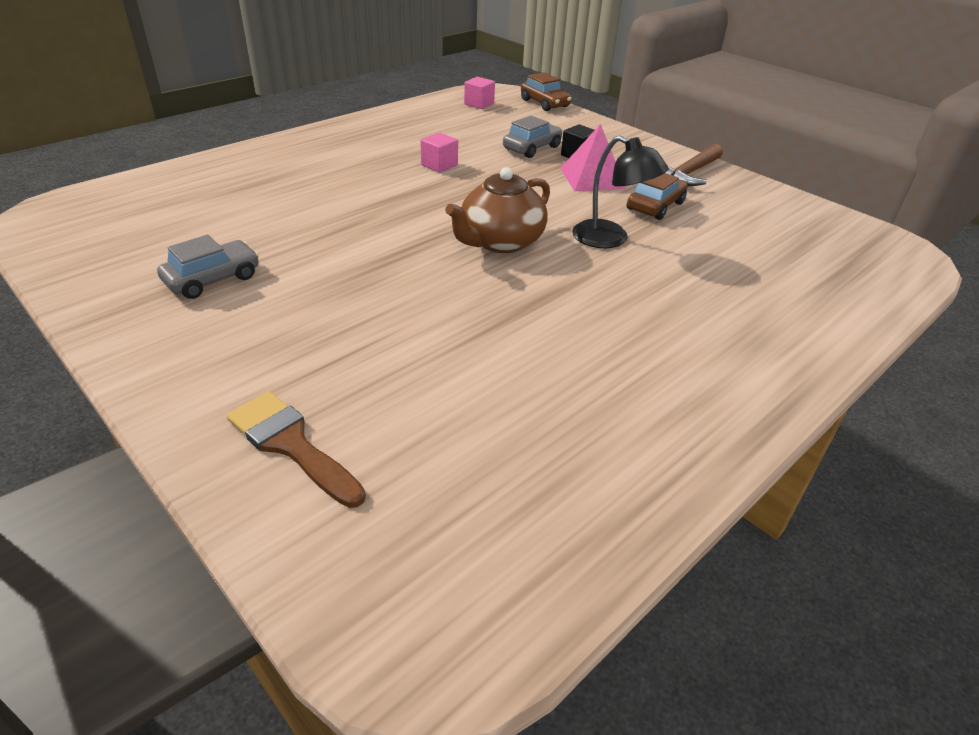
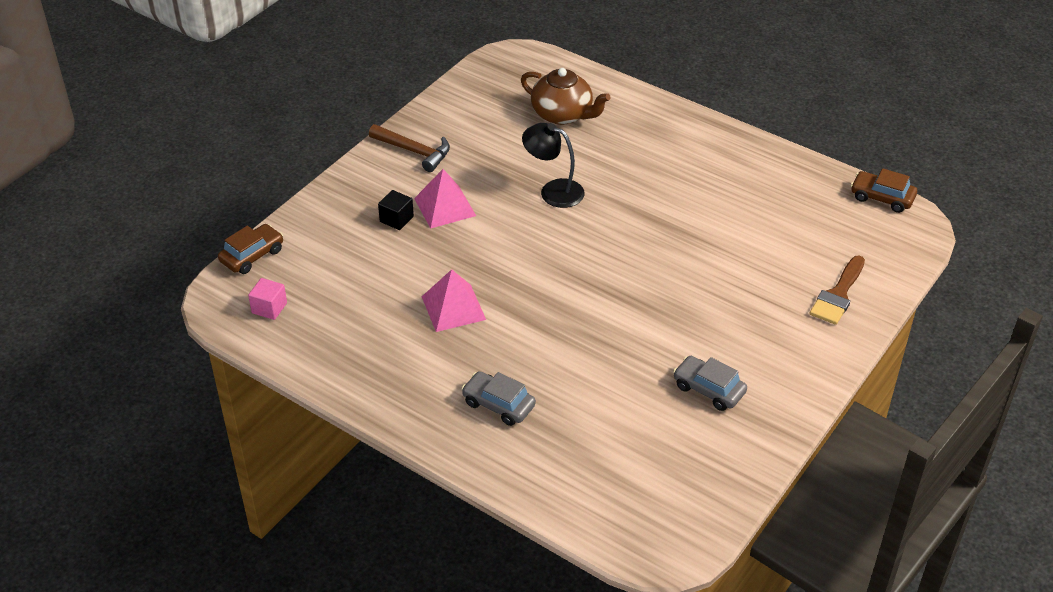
camera: 100 degrees left, 5 degrees up
pink cube [420,132,458,173] -> pink pyramid [422,269,486,332]
brown teapot [445,167,550,253] -> brown teapot moved to [521,68,611,125]
grey car [503,116,562,158] -> grey car moved to [461,371,536,426]
black lamp [572,135,669,248] -> black lamp turned 90 degrees counterclockwise [522,123,584,208]
brown car [627,173,688,220] -> brown car moved to [851,168,917,213]

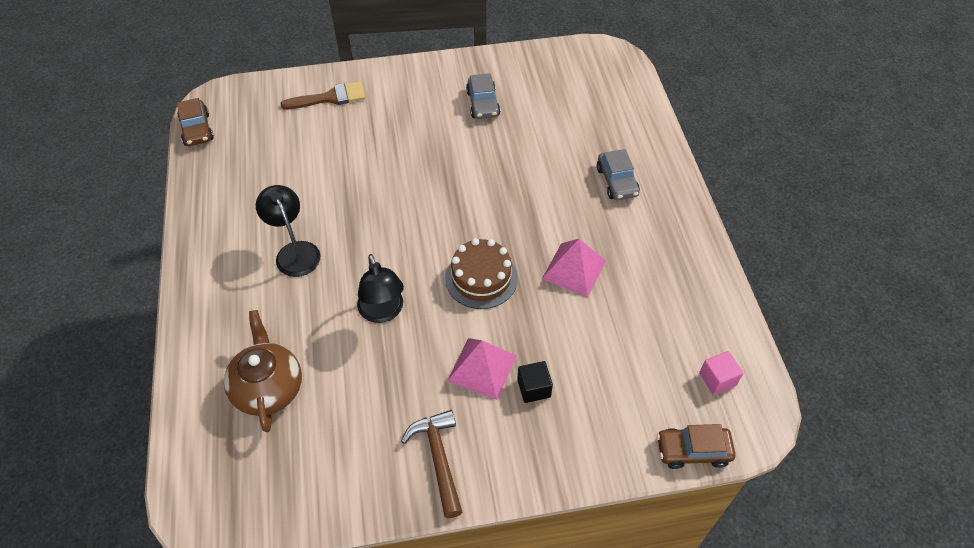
camera: 135 degrees left, 10 degrees up
none -> black lamp [256,185,320,277]
none -> brown cake [445,238,518,309]

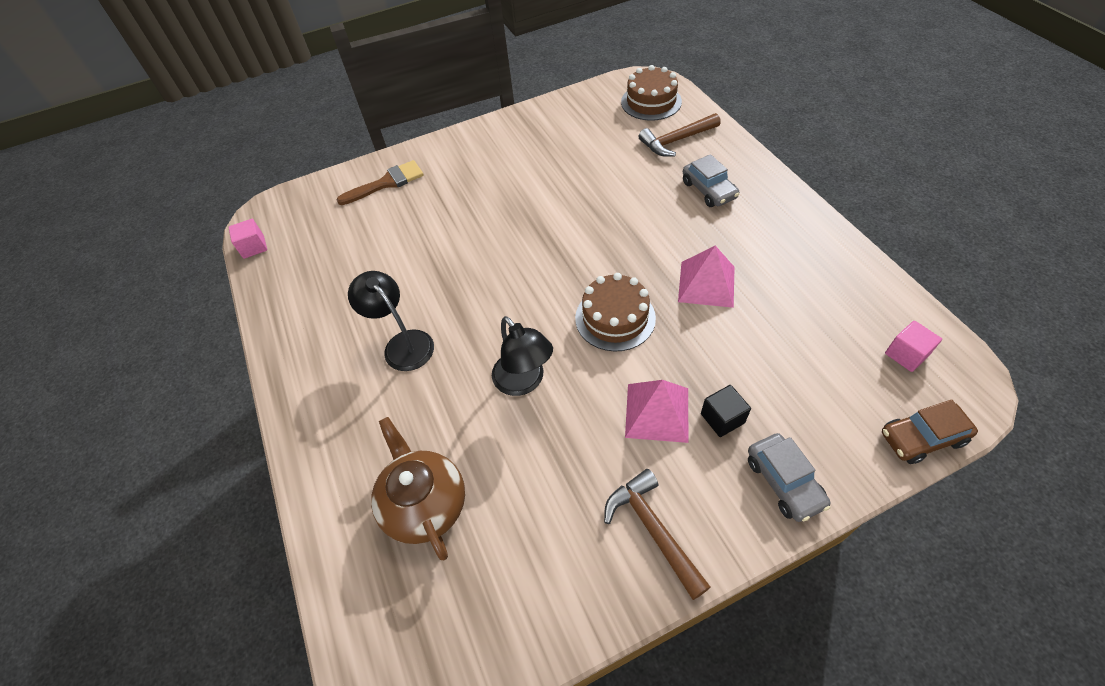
camera: 10 degrees left, 0 degrees up
brown car [177,98,214,146] -> pink cube [228,219,267,259]
grey car [466,73,500,119] -> grey car moved to [748,433,831,522]
none -> brown cake [621,65,682,121]
none -> brown hammer [639,113,721,157]

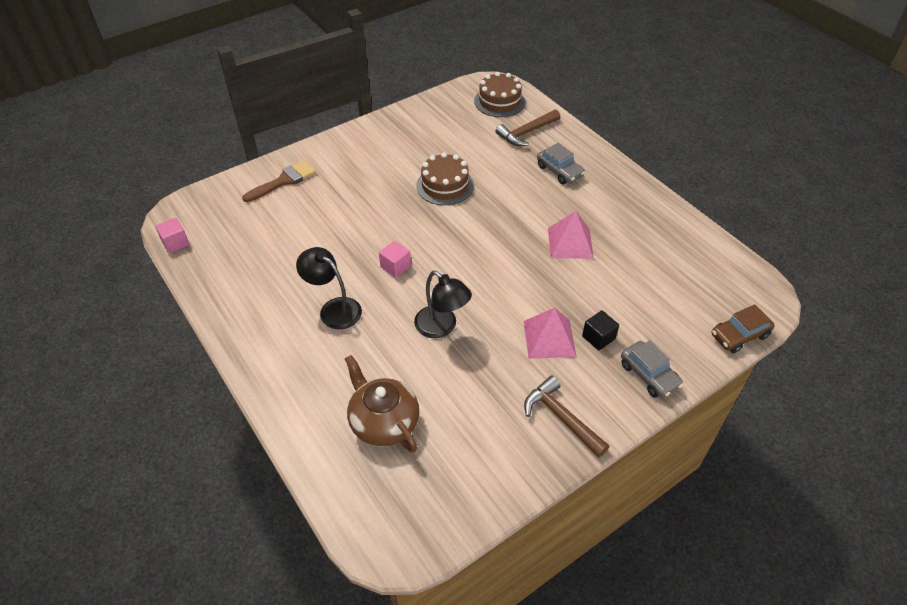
camera: 15 degrees left, 5 degrees down
brown cake [575,273,656,352] -> brown cake moved to [416,152,474,205]
pink cube [885,321,942,372] -> pink cube moved to [379,241,411,278]

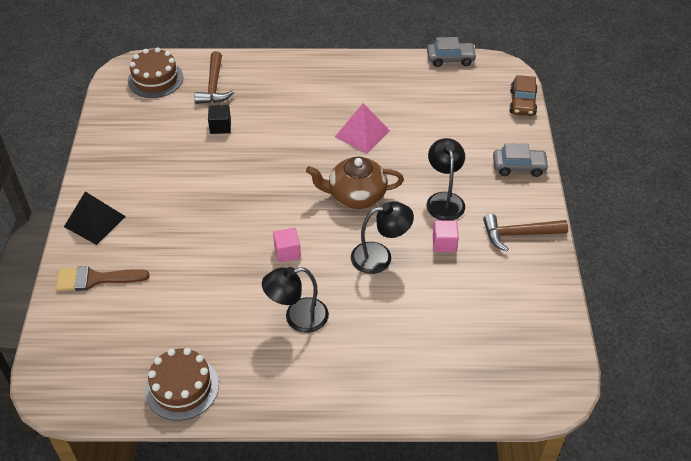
camera: 55 degrees left, 0 degrees up
pink cube [155,218,189,253] -> pink cube moved to [433,220,459,252]
brown brush [242,160,316,202] -> brown brush turned 90 degrees counterclockwise [56,266,150,291]
brown teapot [345,355,419,453] -> brown teapot moved to [306,156,404,209]
brown cake [416,152,474,205] -> brown cake moved to [145,348,219,421]
pink pyramid [524,308,577,359] -> black lamp [427,138,465,221]
grey car [537,143,585,184] -> grey car moved to [427,37,477,67]
black cube [582,310,619,350] -> black cube moved to [208,105,231,134]
none -> black pyramid [64,192,126,245]

